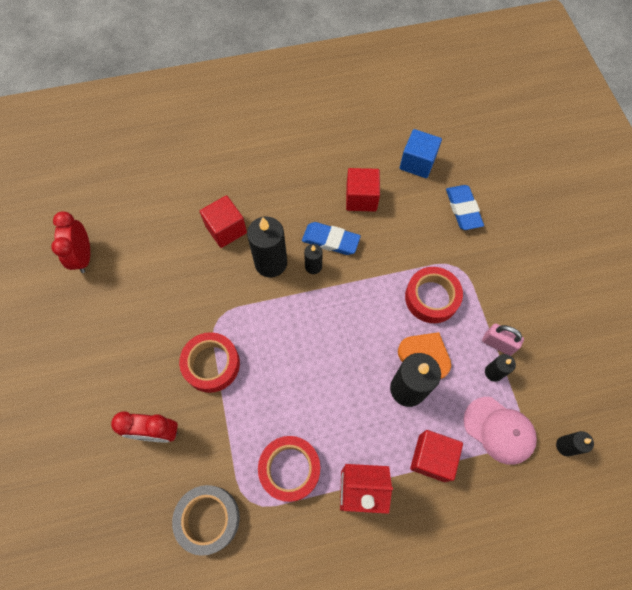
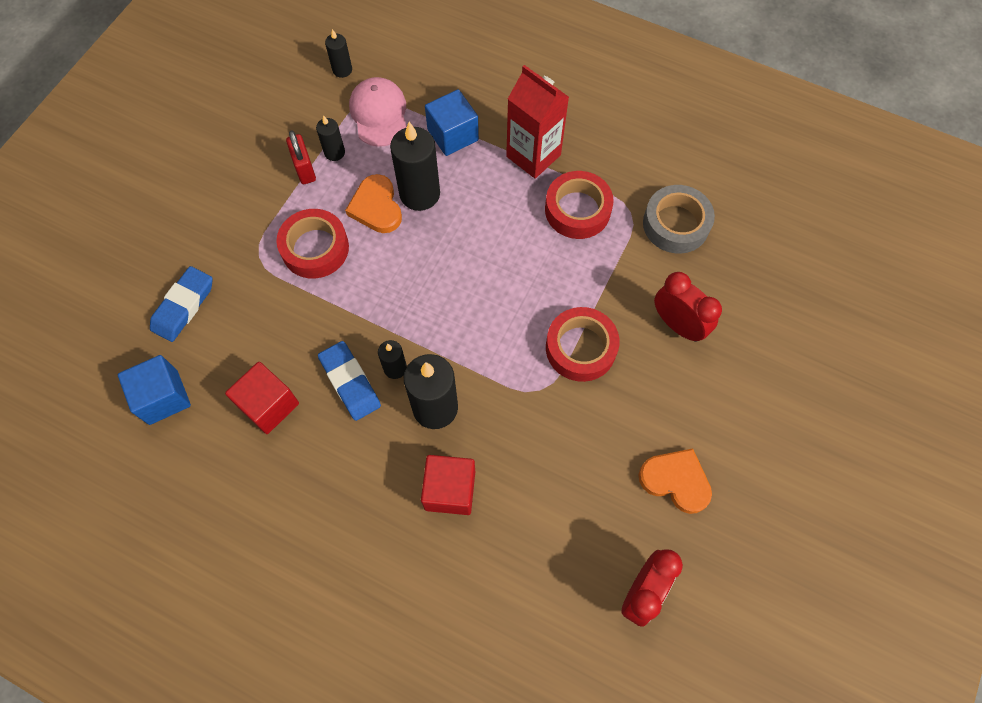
camera: 140 degrees left, 0 degrees up
red cube [410,430,463,482] -> blue cube [425,89,479,156]
pink padlock [482,323,524,356] -> red padlock [286,130,316,184]
none -> orange heart [639,448,712,514]

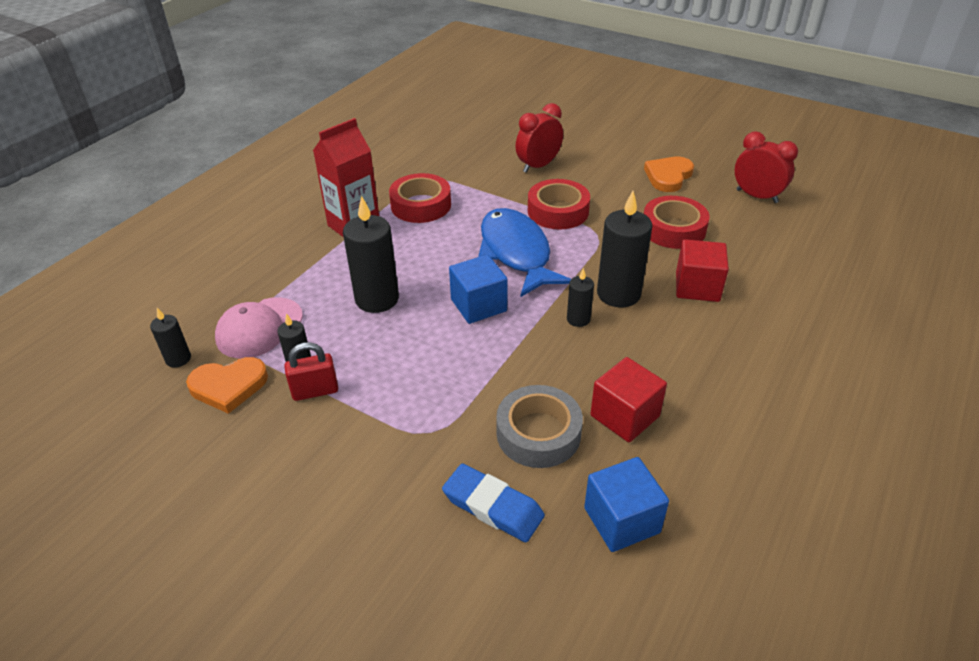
camera: 85 degrees left, 25 degrees down
red tape [276,209,349,279] -> red tape moved to [644,196,710,249]
blue eraser [318,341,381,421] -> none
orange heart [345,174,402,233] -> orange heart moved to [186,357,268,414]
pink cap [349,77,407,147] -> pink cap turned 45 degrees counterclockwise [215,297,303,359]
blue cube [425,89,479,156] -> blue cube moved to [449,255,508,324]
grey tape [643,185,715,254] -> grey tape moved to [496,385,583,468]
none -> blue fish [478,208,571,297]

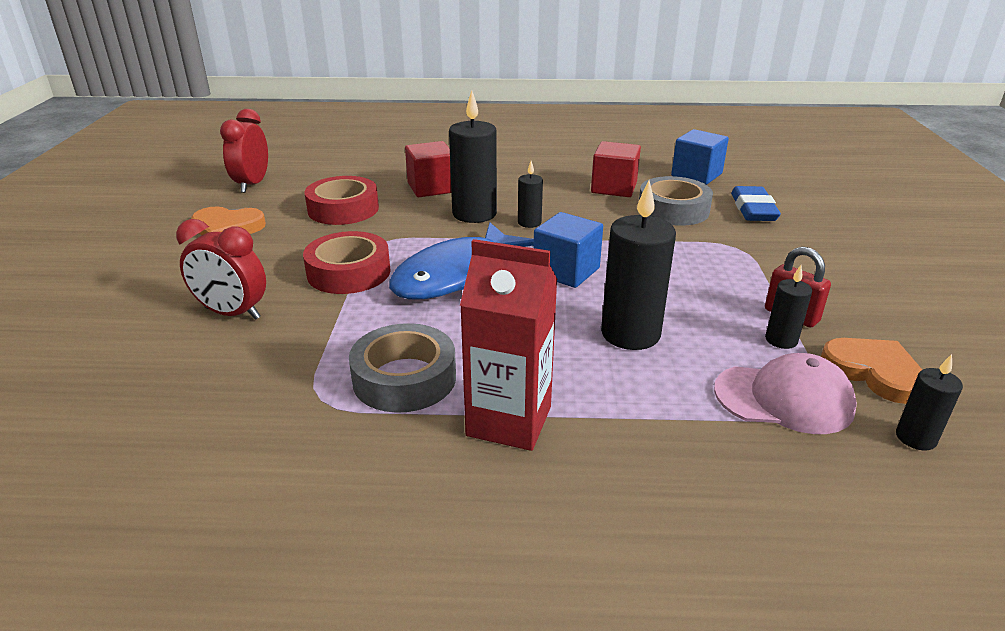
camera: 120 degrees left, 10 degrees down
red tape [389,173,451,223] -> grey tape [349,323,456,413]

